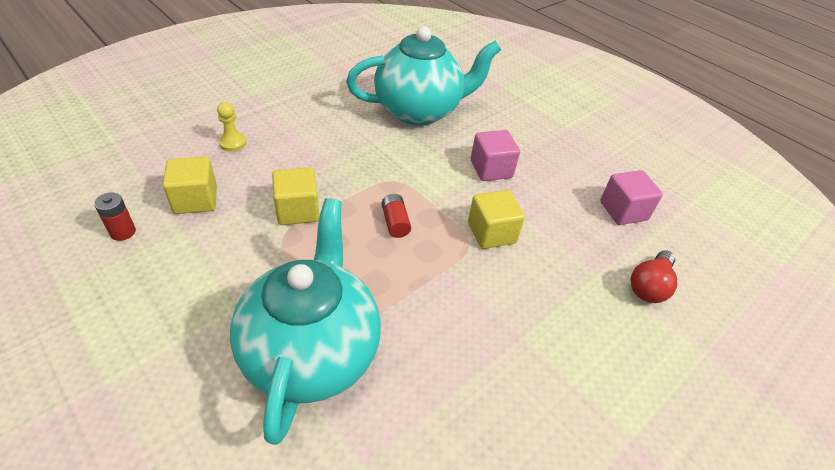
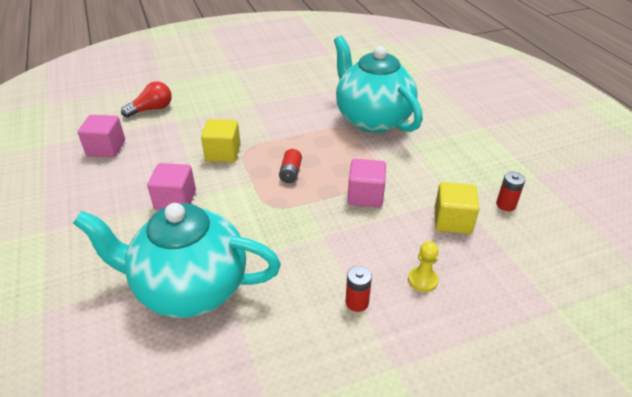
camera: 155 degrees left, 5 degrees down
turquoise teapot [230,198,381,445] -> turquoise teapot turned 120 degrees clockwise [334,36,423,133]
yellow cube [272,167,319,225] -> pink cube [348,159,386,208]
none -> red battery [346,266,372,312]

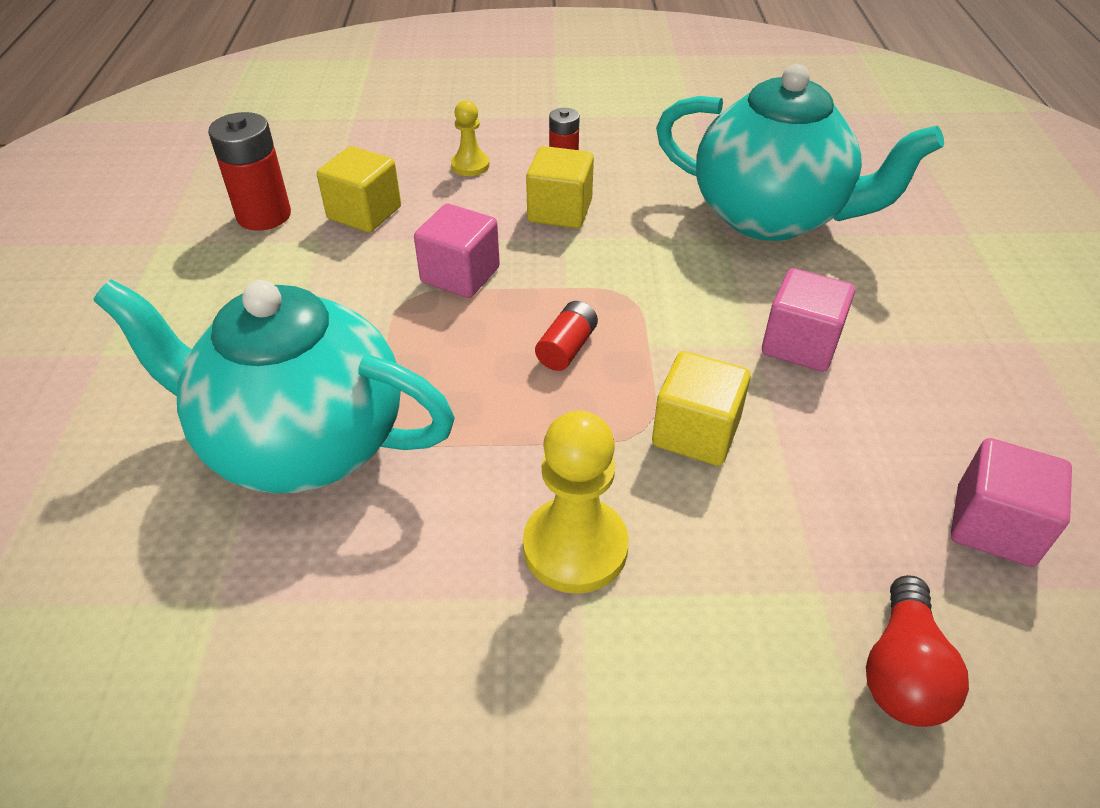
camera: 160 degrees left, 5 degrees up
red light bulb [121,81,172,118] -> red light bulb turned 60 degrees counterclockwise [866,575,969,727]
turquoise teapot [334,36,423,133] -> turquoise teapot turned 120 degrees clockwise [94,280,455,494]
red battery [496,172,525,211] -> red battery [208,112,291,231], size x1.72
none -> yellow pawn [523,410,629,594]
none -> yellow cube [526,146,594,228]

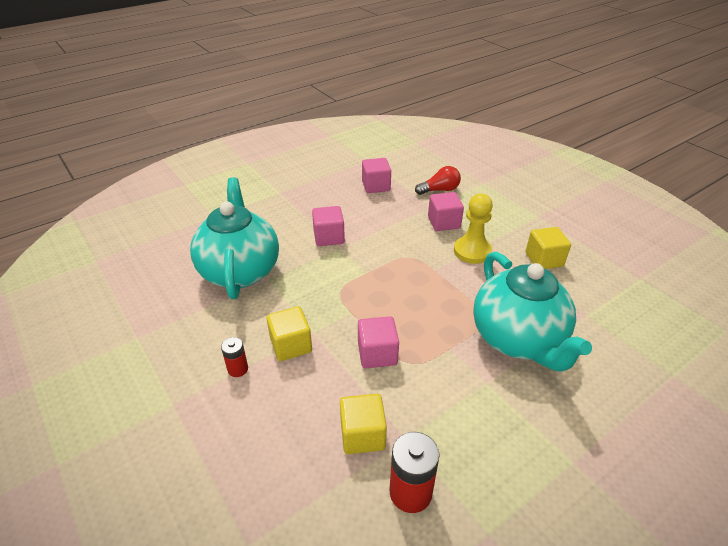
camera: 125 degrees left, 5 degrees down
yellow pawn [451,100,490,176] -> none
red battery [535,301,598,371] -> none
yellow cube [652,351,751,466] -> yellow cube moved to [526,227,571,269]
none -> pink cube [428,192,464,231]

